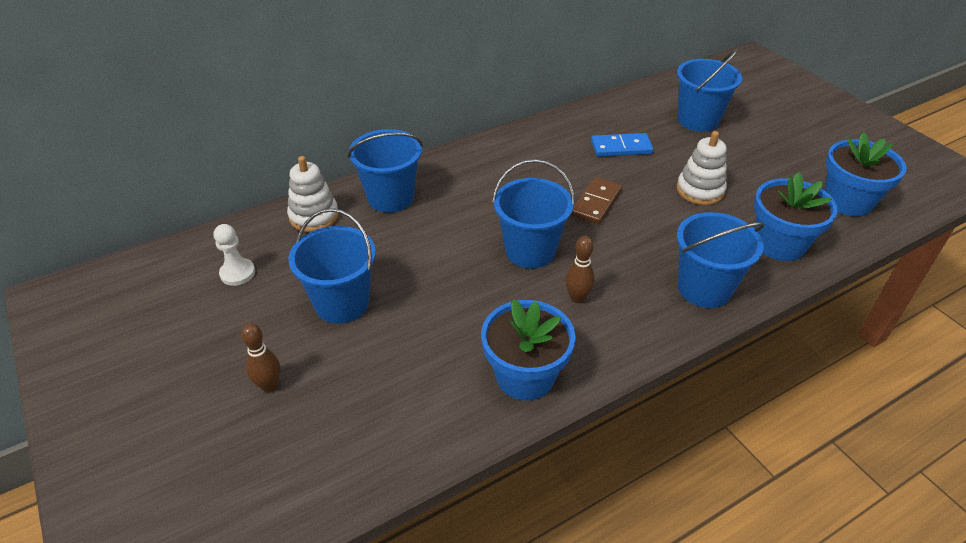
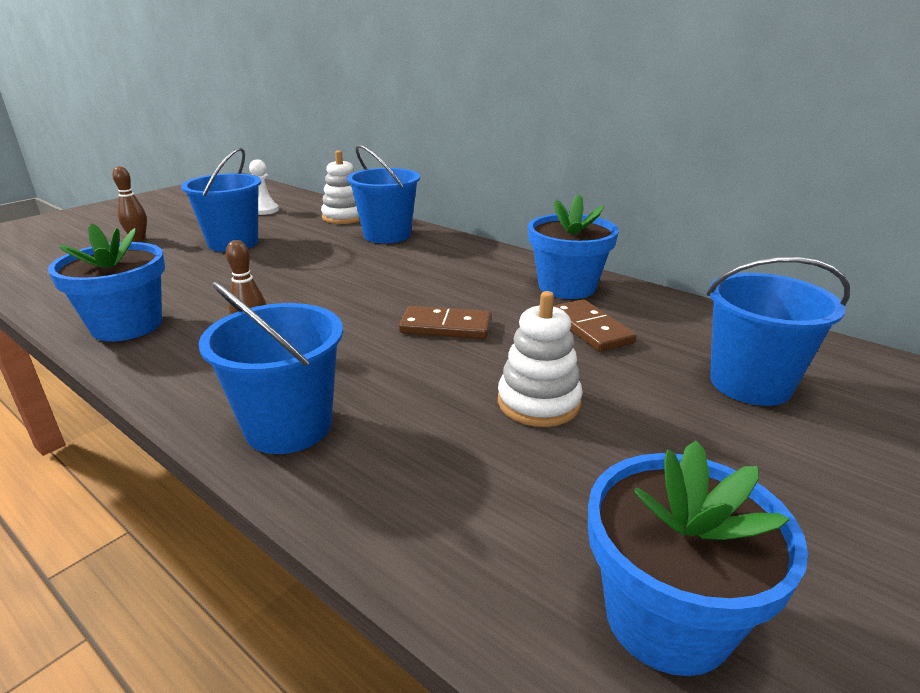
camera: 70 degrees right, 15 degrees down
blue bucket [492,159,575,269] -> none
blue domino [591,133,653,157] -> brown domino [553,299,636,352]
blue flower pot [754,172,838,261] -> blue flower pot moved to [528,194,619,299]

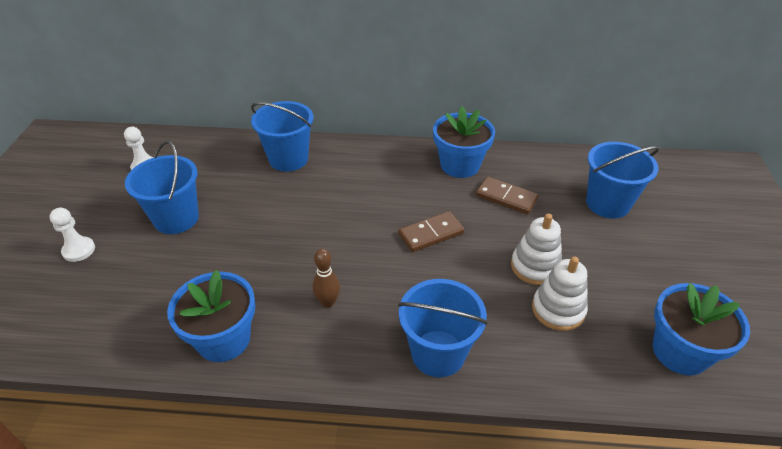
camera: 35 degrees left, 15 degrees up
brown bowling pin [112,166,147,241] -> white pawn [50,208,95,262]
white stacking toy [321,150,360,224] -> white stacking toy moved to [532,256,588,331]

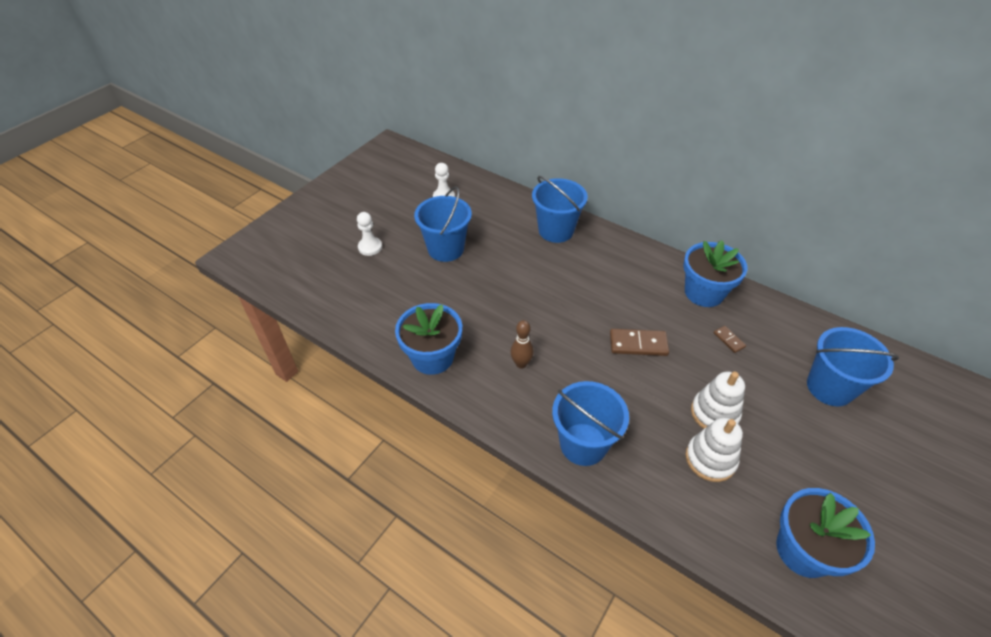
camera: 30 degrees right, 5 degrees up
brown domino [476,177,538,214] -> brown domino [714,326,746,353], size x0.54

